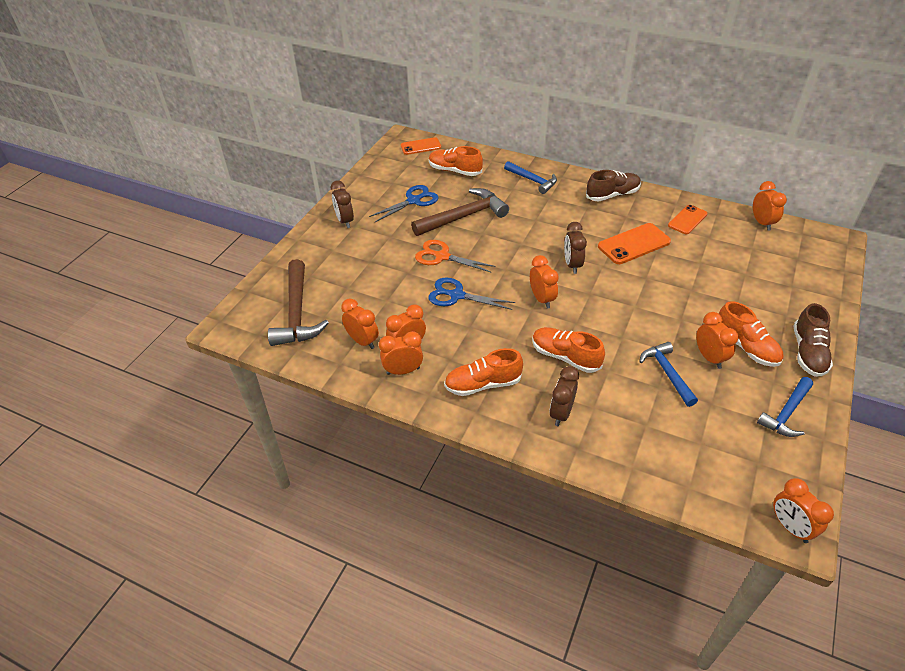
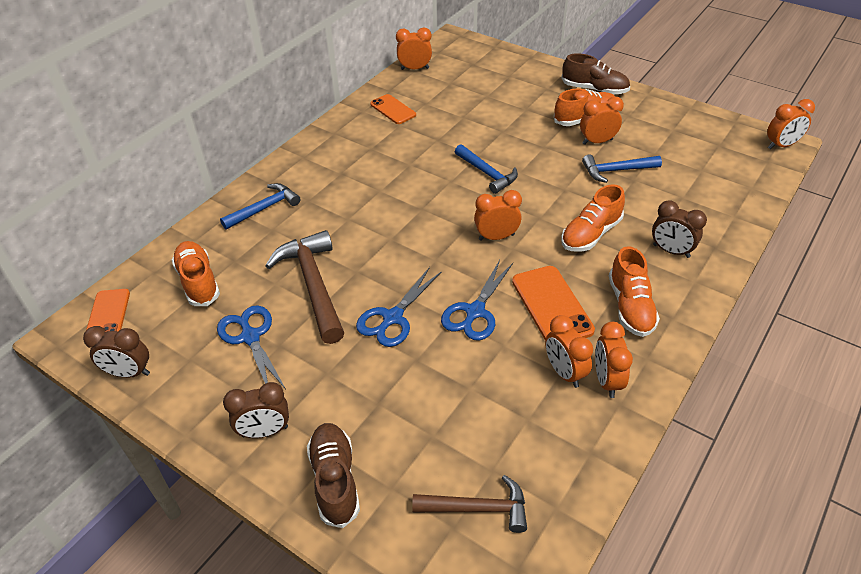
camera: 80 degrees left, 0 degrees up
brown hammer [268,259,329,346] -> brown hammer [412,475,527,533], size x0.63
orange clock [341,299,379,349] -> none
orange scissors [415,240,496,273] -> blue scissors [356,267,442,347]
orange shoe [429,146,483,176] -> orange shoe turned 120 degrees clockwise [172,241,220,306]
brown clock [564,222,587,274] -> brown clock moved to [83,326,150,378]
brown shoe [586,170,641,202] -> brown shoe moved to [307,423,360,528]
orange phone [598,223,671,264] -> orange phone moved to [512,266,595,341]
blue hammer [757,377,813,437] -> blue hammer moved to [455,144,518,194]

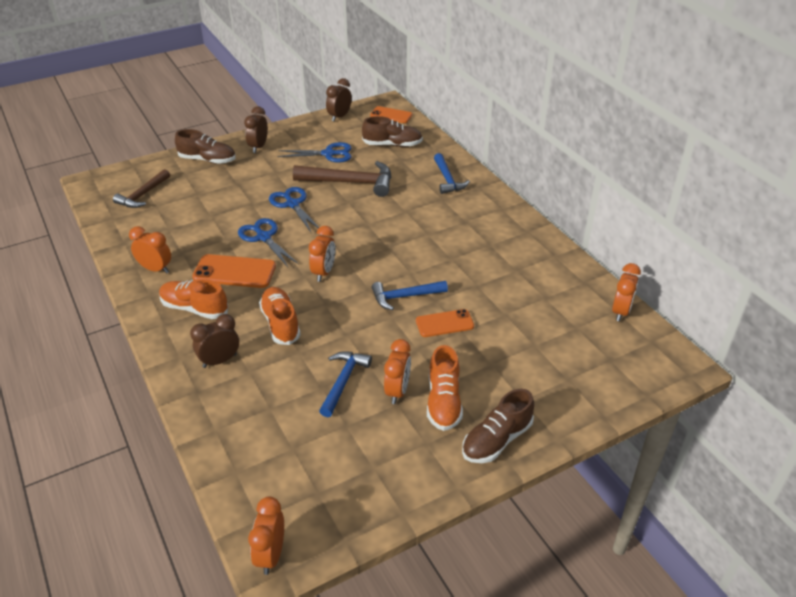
camera: 115 degrees right, 5 degrees down
orange shoe [172,241,220,306] -> brown shoe [362,116,423,147]
orange phone [370,94,416,124] -> orange phone moved to [416,309,474,337]
orange clock [545,315,593,388] -> none

